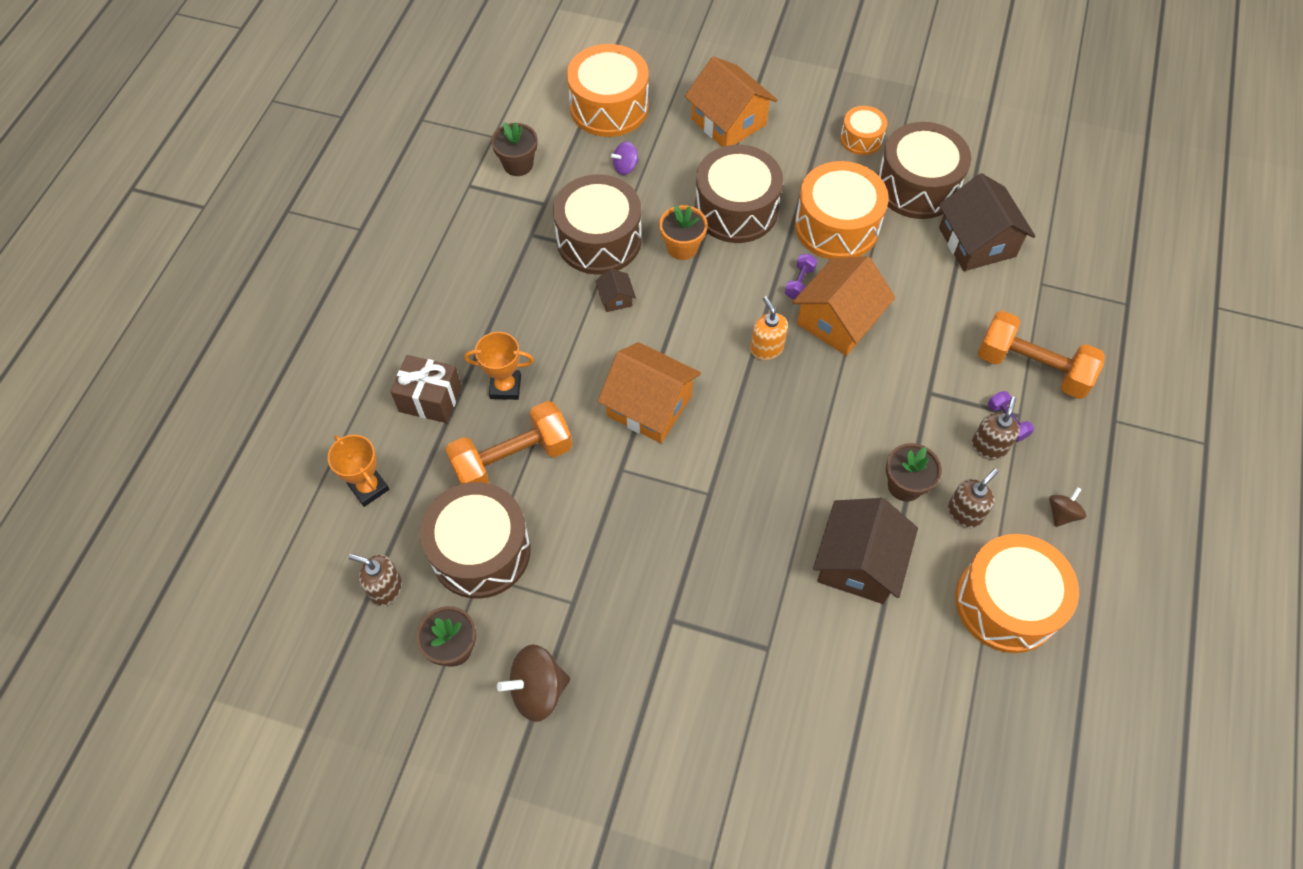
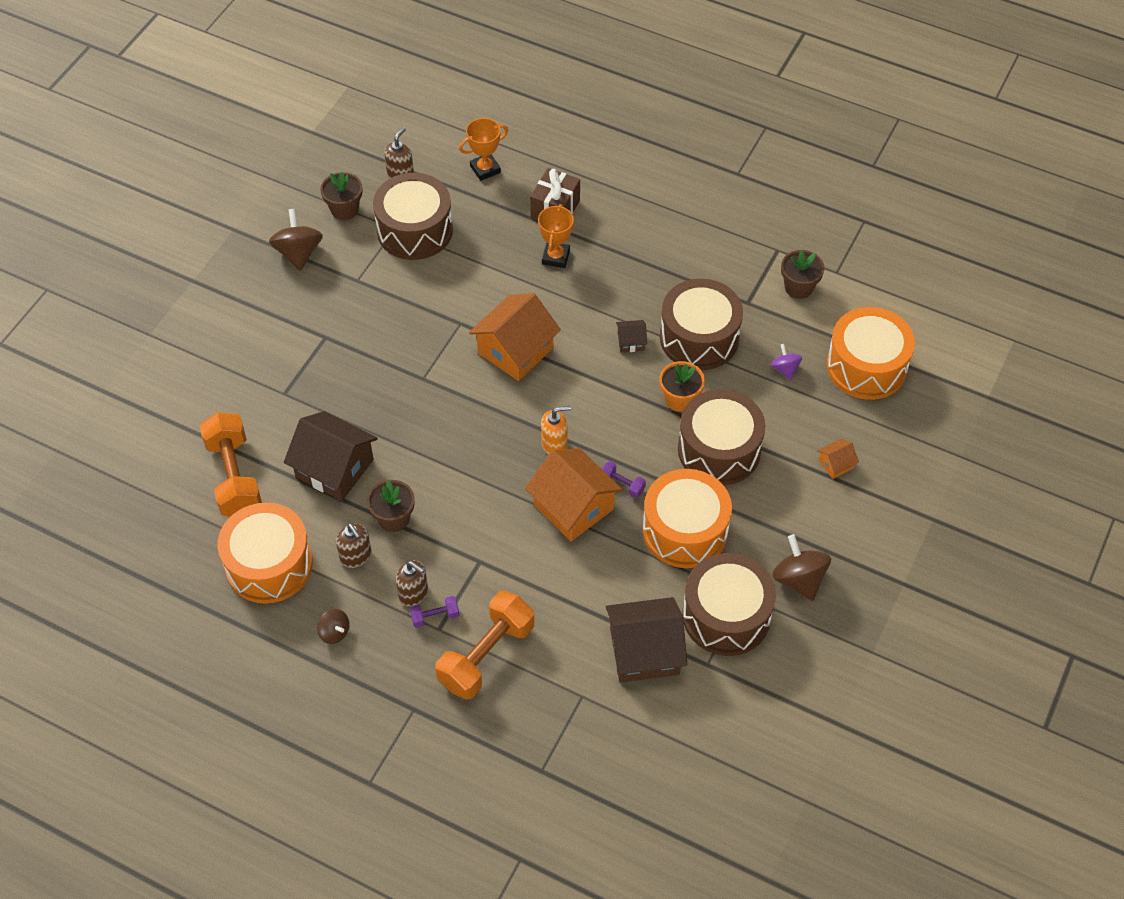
camera: 100 degrees right, 5 degrees down
orange dumbbell [445,401,572,484] -> orange dumbbell moved to [199,412,262,516]
orange house [685,56,777,147] -> orange house [817,439,859,479], size x0.45
orange drum [840,106,887,155] -> brown spinning top [772,534,831,601]

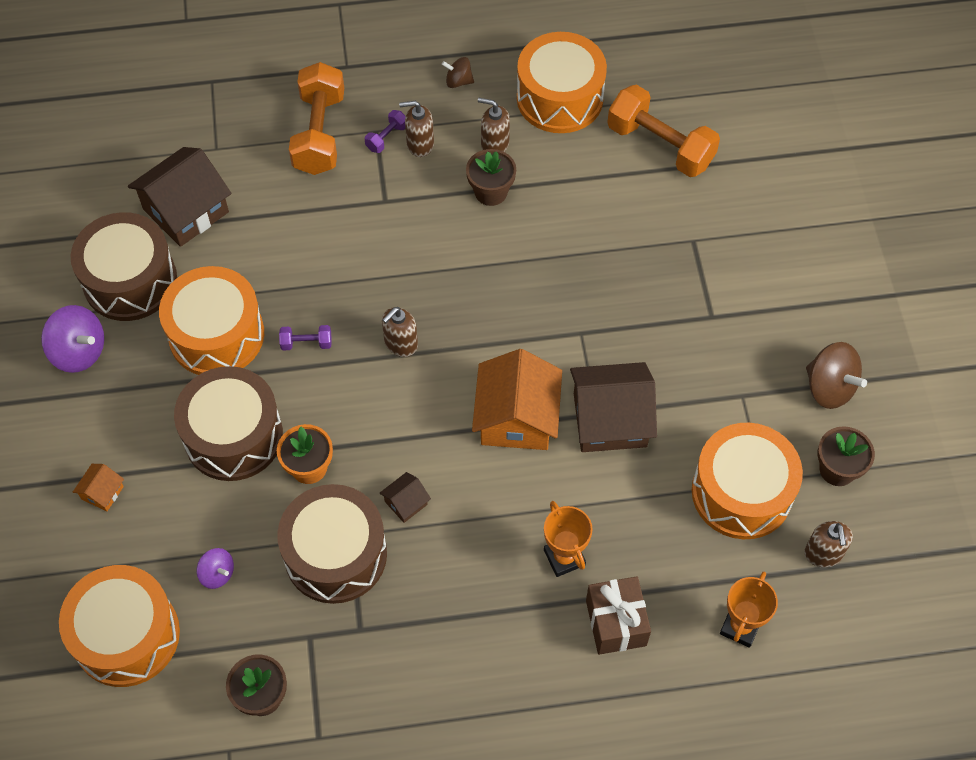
camera: 145 degrees right, 5 degrees up
brown house [284,411,378,501] -> brown house moved to [570,362,657,452]
brown drum [373,173,453,260] -> orange drum [692,423,803,539]
orange house [525,448,623,541] -> none
orange soap dispenser [541,406,571,454] -> brown soap dispenser [382,307,418,357]
brown spinning top [772,534,831,601] -> purple spinning top [41,305,104,373]

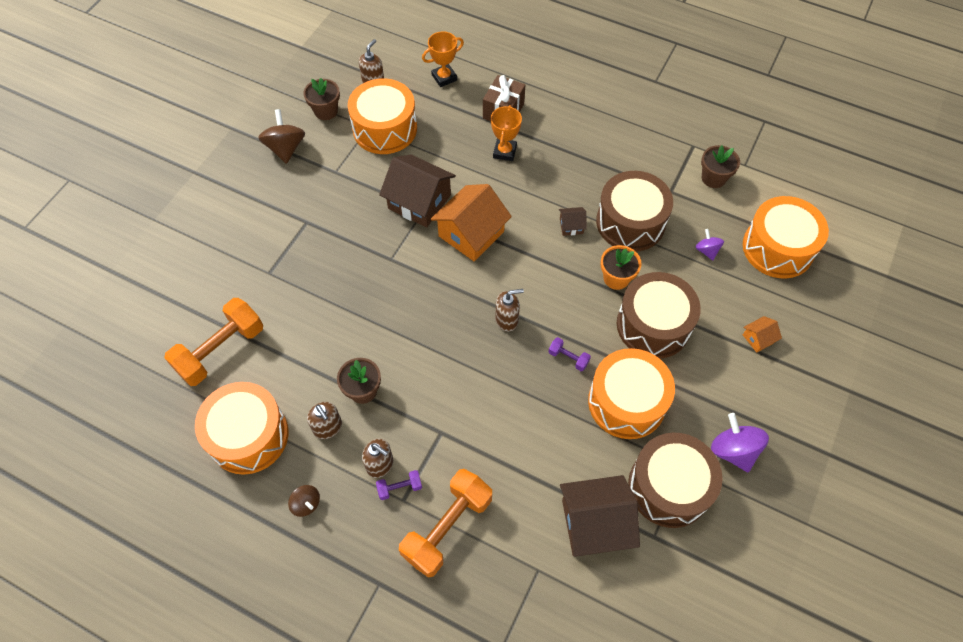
camera: 145 degrees left, 0 degrees up
orange dumbbell [607,85,720,177] -> orange dumbbell turned 60 degrees clockwise [164,298,263,386]

